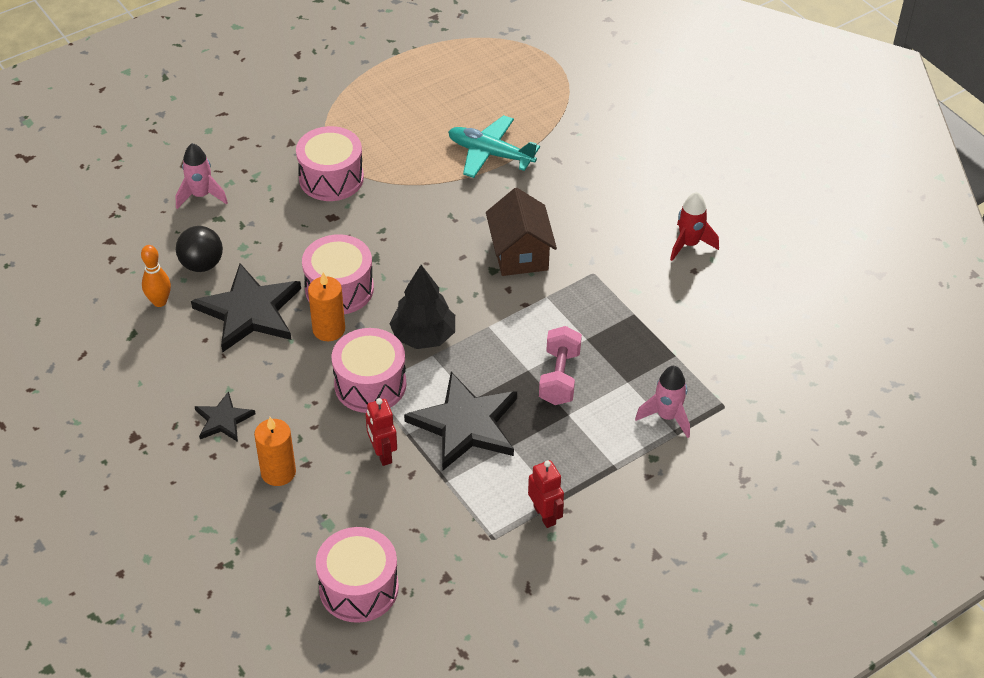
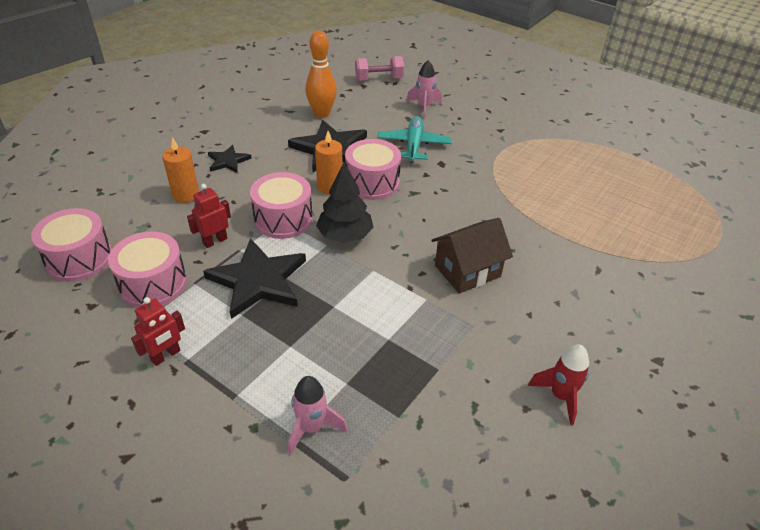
camera: 70 degrees right, 5 degrees down
orange bowling pin [141,245,171,307] -> orange bowling pin [305,31,337,118], size x1.57
black ball [176,226,223,272] -> none
pink drum [296,126,364,201] -> pink drum moved to [108,231,187,307]
turquoise plane [448,115,540,178] -> turquoise plane moved to [377,116,452,163]
pink dumbbell [539,326,582,405] -> pink dumbbell moved to [355,56,404,81]

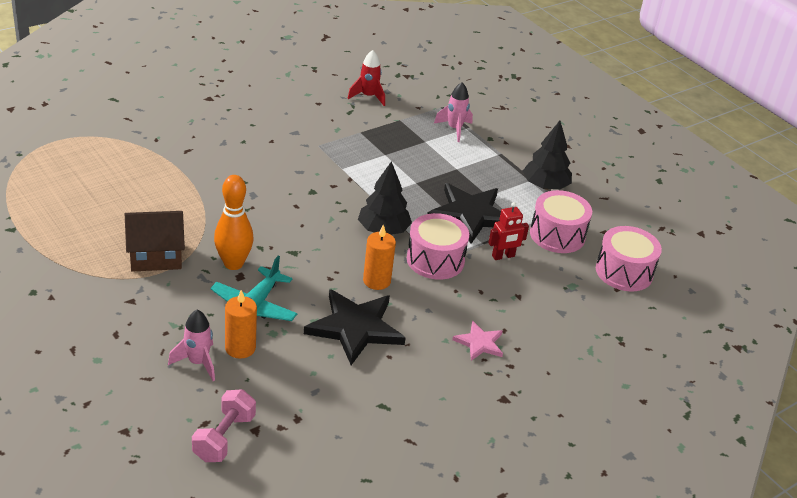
camera: 165 degrees left, 5 degrees down
red robot [131,297,185,366] -> black tree [523,121,572,190]
orange candle [162,137,199,203] -> orange candle moved to [225,290,257,359]
black star [208,145,252,173] -> pink star [452,321,503,361]
orange bowling pin [305,31,337,118] -> orange bowling pin moved to [214,175,254,270]
pink drum [345,139,401,200] -> none
pink dumbbell [355,56,404,81] -> pink dumbbell turned 75 degrees counterclockwise [192,389,256,462]
brown house [432,218,513,294] -> brown house moved to [125,211,185,272]
red rocket [528,345,589,426] -> red rocket moved to [348,50,385,106]

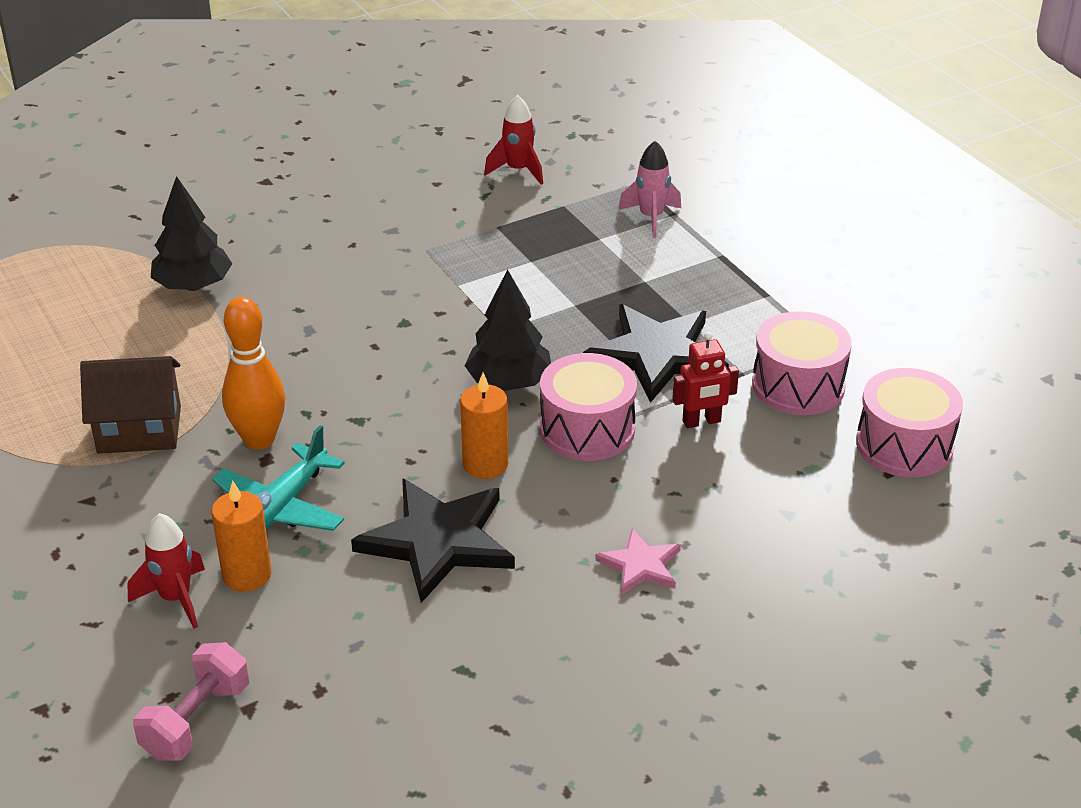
camera: 10 degrees right, 0 degrees up
pink rocket [168,310,215,381] -> red rocket [127,513,205,628]
black tree [523,121,572,190] -> black tree moved to [151,176,233,291]

